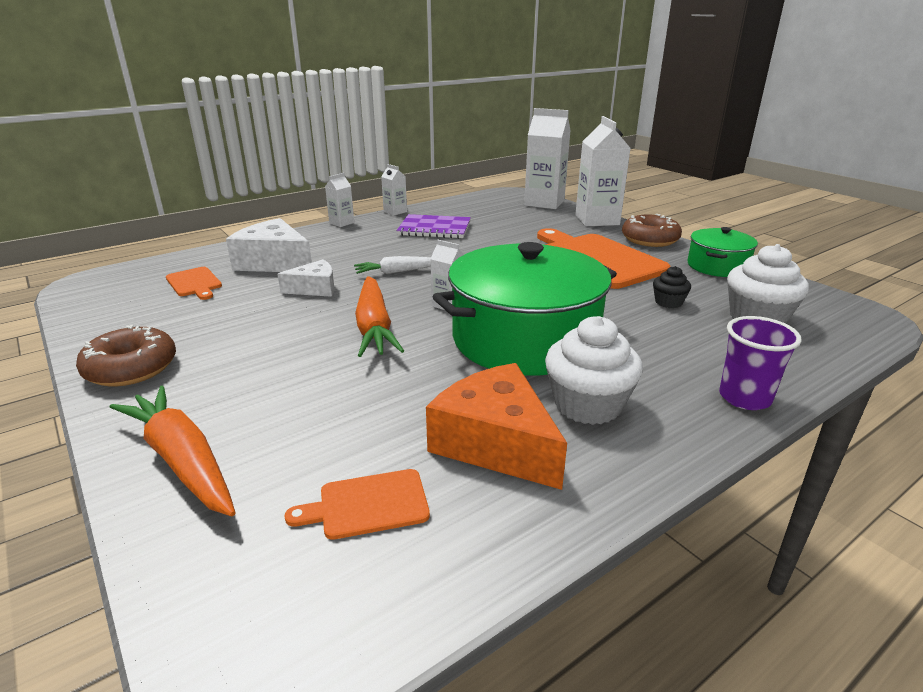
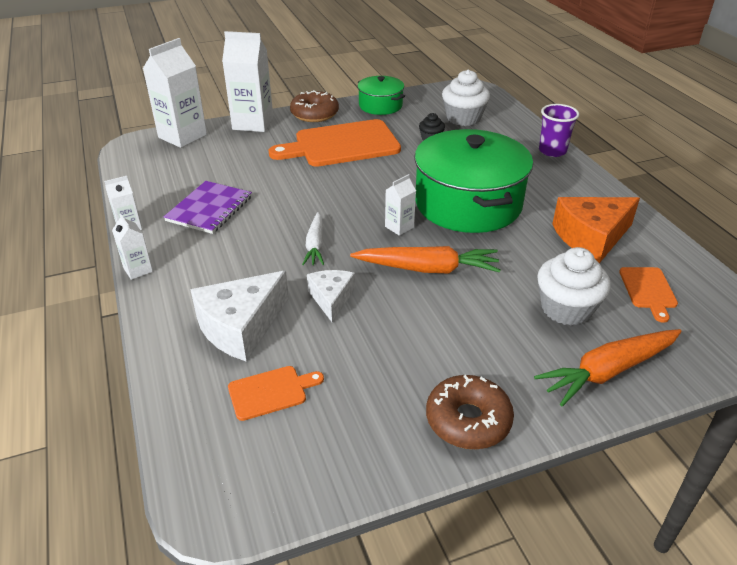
camera: 75 degrees left, 10 degrees up
white cupcake [545,316,643,425] -> white cupcake moved to [537,247,611,325]

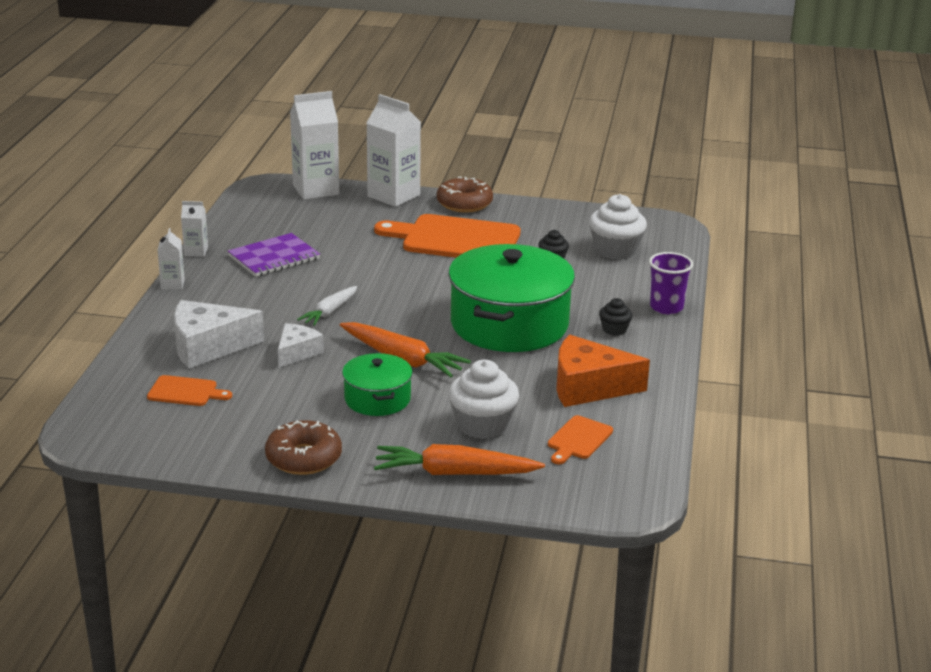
camera: 30 degrees right, 10 degrees down
green pot [358,76,405,115] -> green pot moved to [342,353,413,416]
white carton [385,174,416,236] -> none
none -> black cupcake [599,298,633,336]

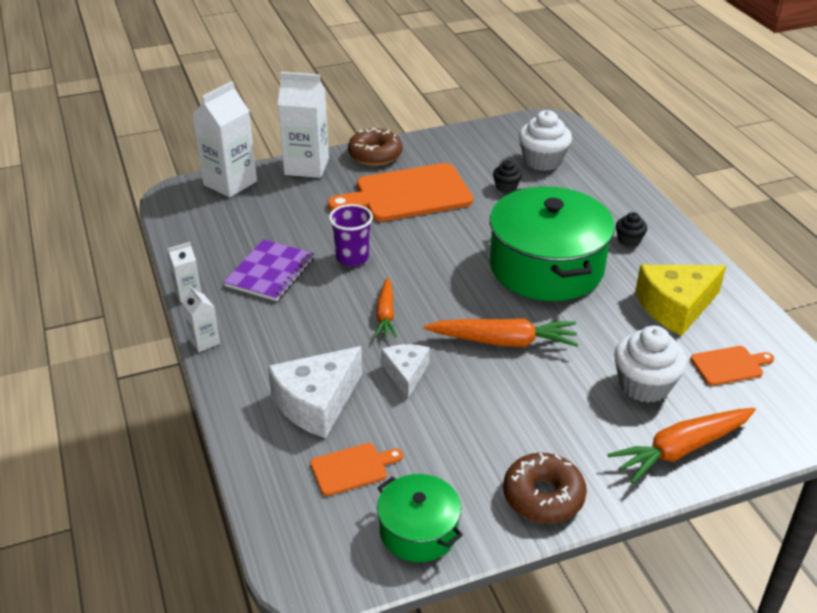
camera: 30 degrees left, 10 degrees up
white carrot [297,286,357,326] -> orange carrot [374,277,397,338]
green pot [342,353,413,416] -> green pot moved to [377,474,463,562]
orange cutting board [548,415,613,464] -> orange cutting board turned 105 degrees counterclockwise [691,346,774,386]
orange cheese [556,335,650,407] -> yellow cheese [635,265,726,336]
purple cup [649,252,693,314] -> purple cup moved to [329,204,373,266]

